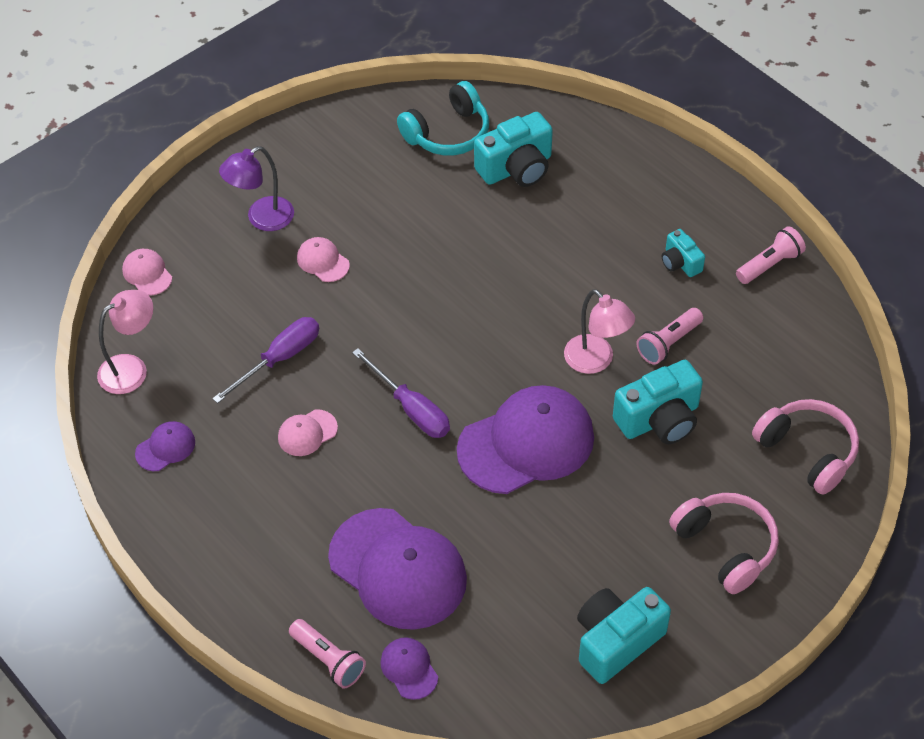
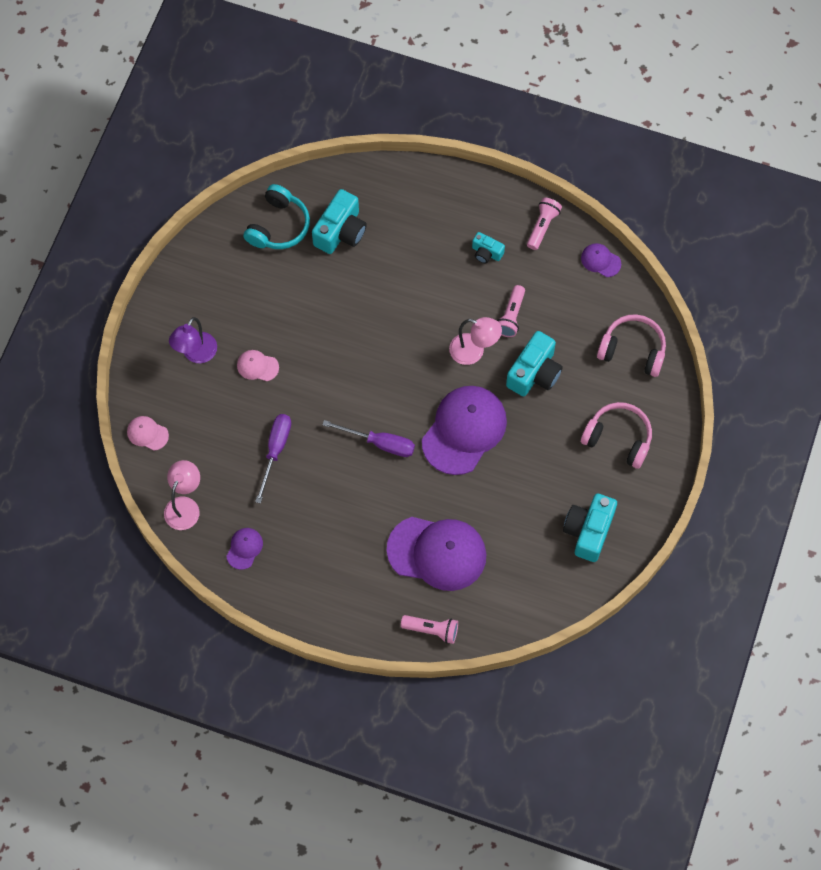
camera: 30 degrees left, 15 degrees up
pink cap [278,410,338,456] -> none
purple cap [380,637,438,700] -> purple cap moved to [581,243,621,277]

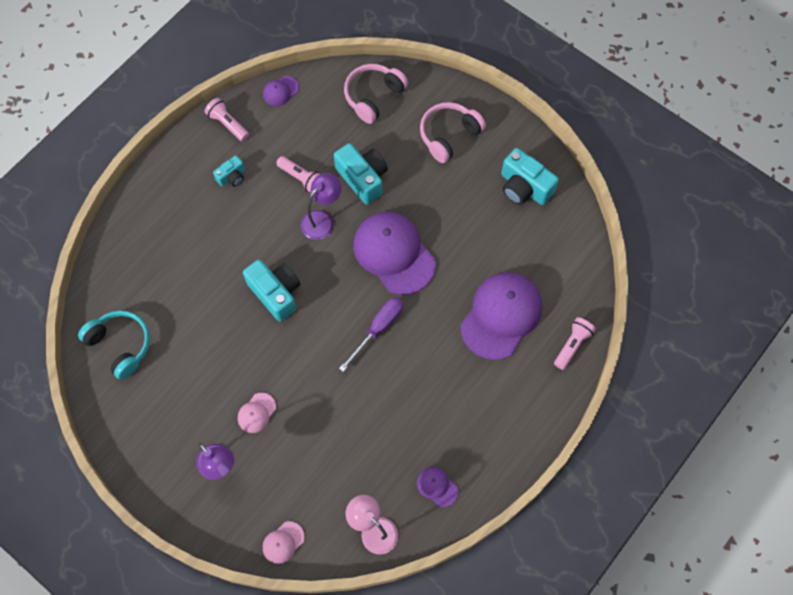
camera: 70 degrees left, 0 degrees up
purple screwdriver [255,414,291,504] -> none
turquoise camera [312,189,367,254] -> turquoise camera moved to [243,260,300,322]
pink lamp [449,317,502,365] -> purple lamp [301,173,341,240]

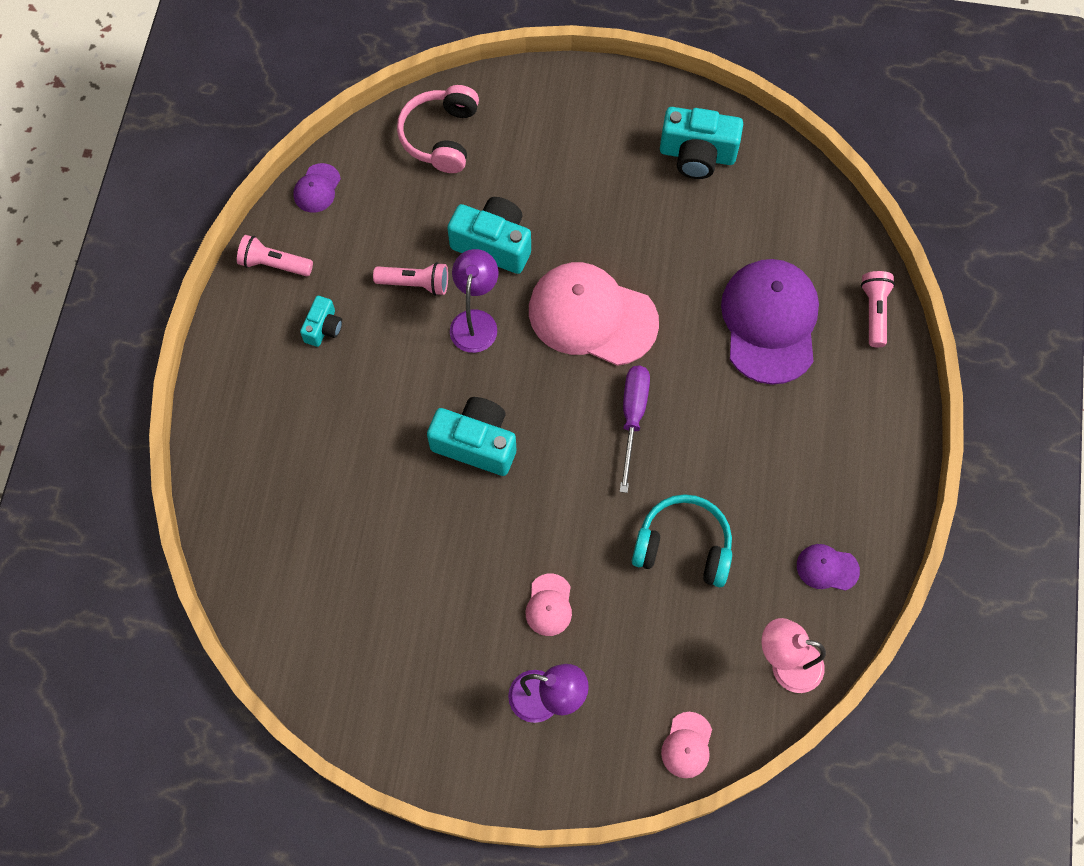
camera: 30 degrees left, 0 degrees up
turquoise headphones [78,310,150,380] -> turquoise headphones moved to [632,494,732,587]
purple cap [353,212,436,295] -> pink cap [529,262,659,366]
pink headphones [420,102,486,163] -> none

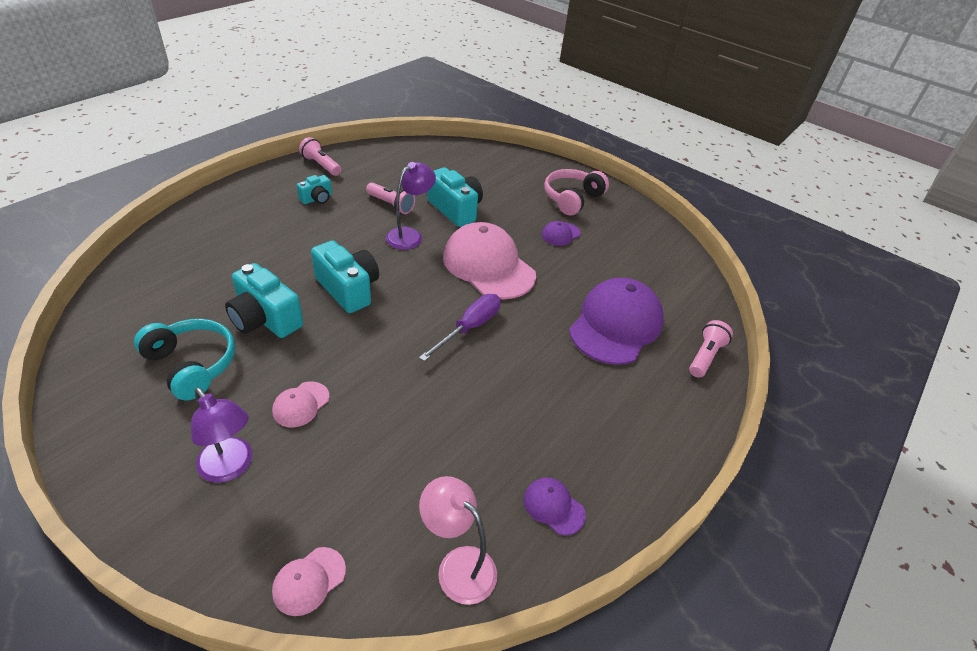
camera: 25 degrees right, 25 degrees down
purple cap [293,163,341,213] -> purple cap moved to [541,221,581,246]
pink headphones [397,85,479,173] -> pink headphones moved to [544,169,609,215]
turquoise headphones [632,494,732,587] -> turquoise headphones moved to [134,319,236,400]
turquoise camera [660,107,743,179] -> turquoise camera moved to [225,263,303,338]

